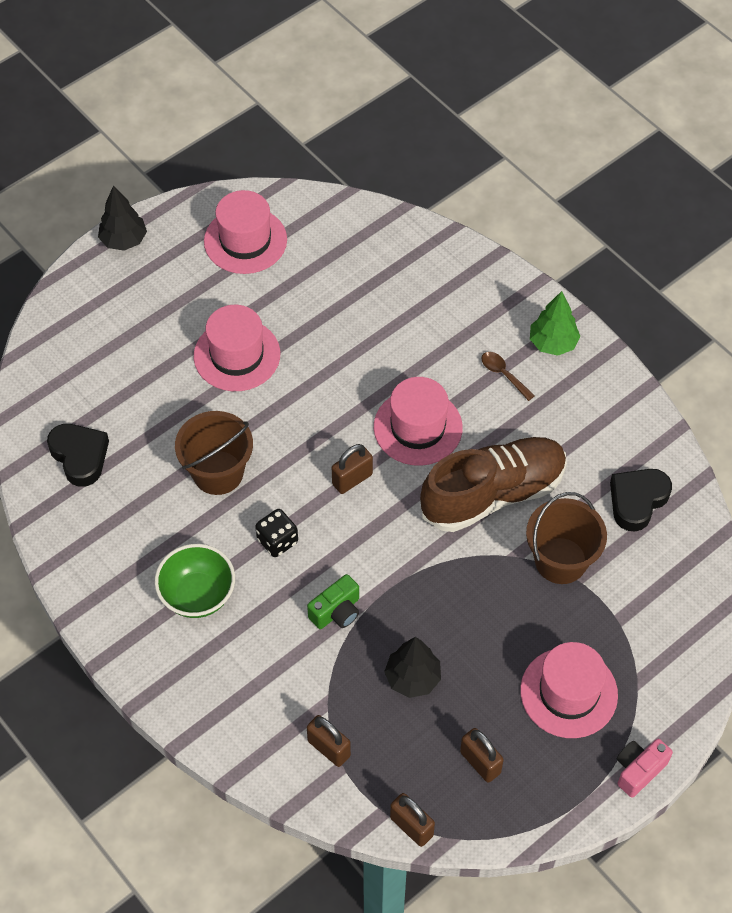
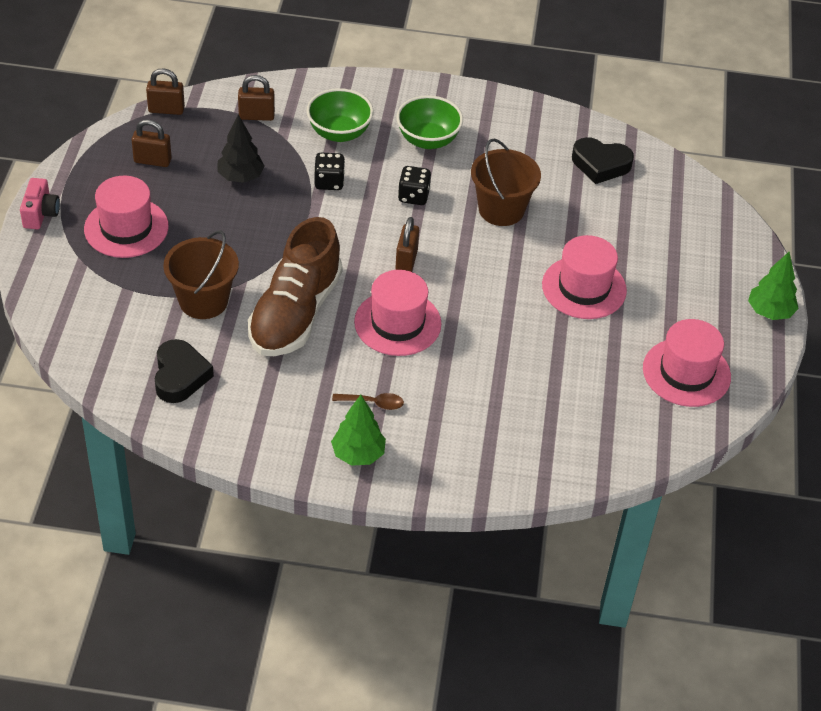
camera: 135 degrees right, 10 degrees down
black tree [98,186,147,251] -> green tree [748,252,799,320]
green camera [307,574,359,629] -> black dice [314,153,345,190]
none -> green bowl [306,88,374,142]

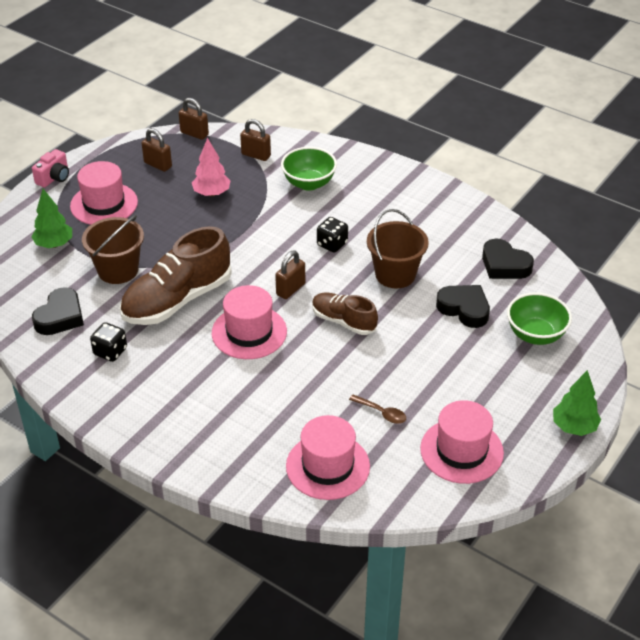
camera: 30 degrees right, 5 degrees down
black tree [217,114,265,183] -> pink tree [192,138,231,197]
black dice [314,153,345,190] -> black dice moved to [90,322,127,362]
green tree [331,395,386,466] -> green tree moved to [31,189,72,248]
brown spoon [332,393,404,410] -> brown spoon moved to [349,395,406,424]
green bowl [396,95,463,149] -> green bowl moved to [507,292,572,345]
pink hat [542,235,627,319] -> pink hat moved to [286,415,370,500]
none -> brown shoe [312,292,378,335]
none -> black heart [436,285,490,328]

